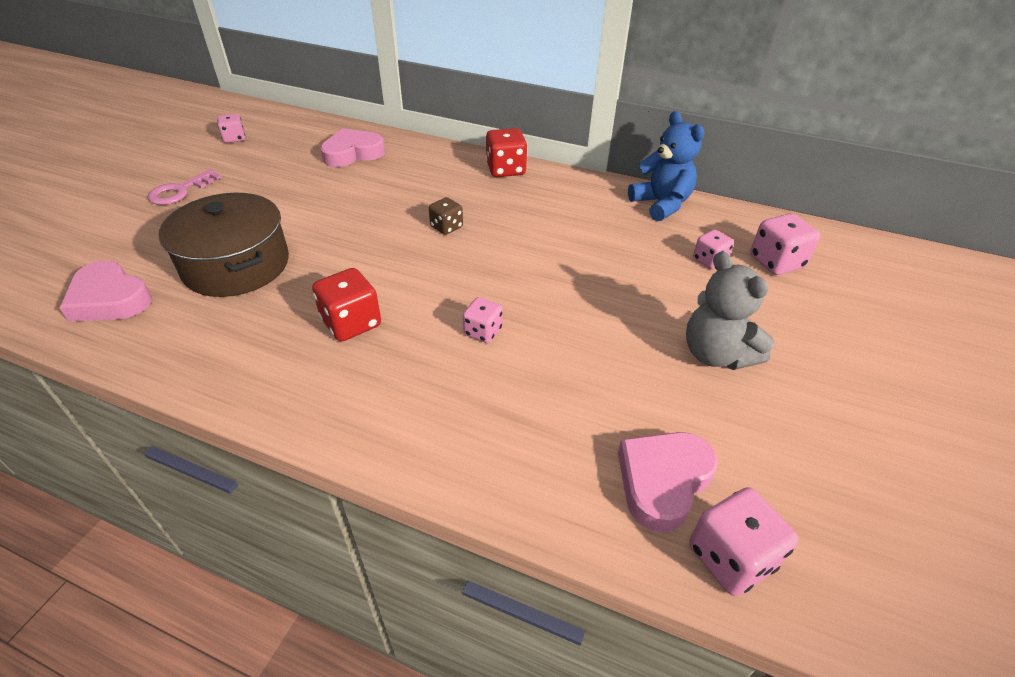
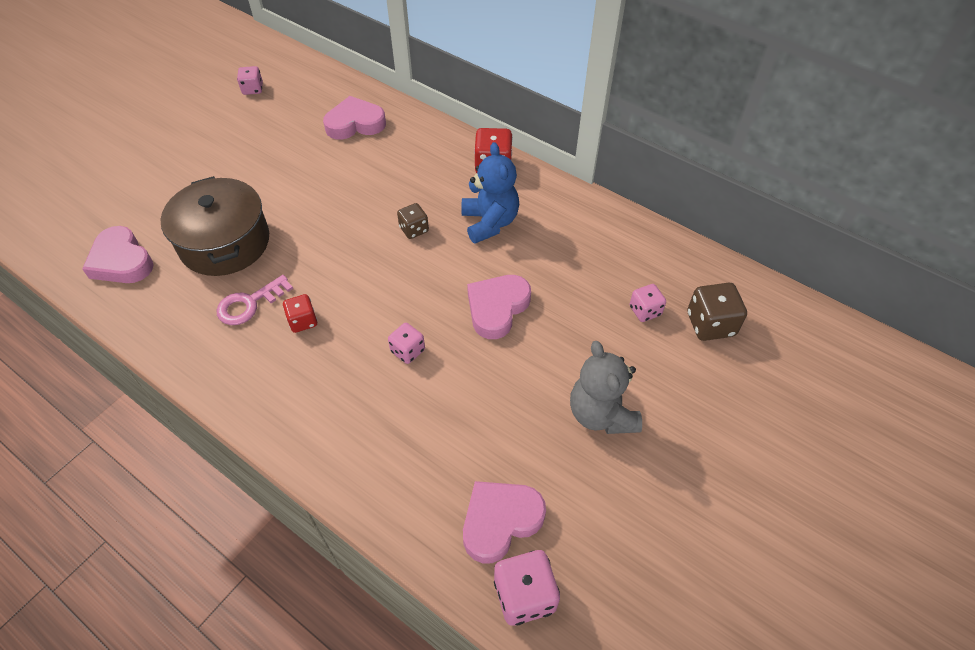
camera: 15 degrees right, 10 degrees up
pink key [148,169,222,205] -> pink key moved to [217,275,293,325]
red dice [312,268,381,342] -> red dice [283,294,317,333], size x0.63
blue teddy bear [628,111,704,221] -> blue teddy bear moved to [461,142,519,244]
pink dice [750,213,820,275] -> brown dice [687,283,747,341]
none -> pink heart [467,275,531,339]

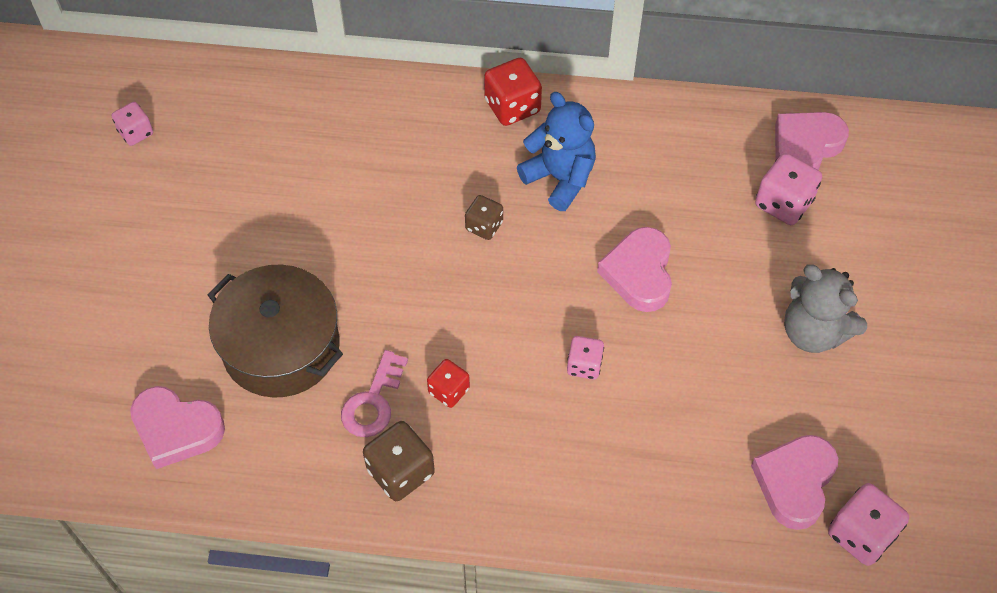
camera: 30 degrees left, 5 degrees up
pink heart [323,96,386,140] -> pink heart moved to [775,112,849,170]
pink dice [630,284,666,322] -> pink dice [755,153,822,225], size x1.58
brown dice [687,283,747,341] -> brown dice moved to [363,421,435,501]

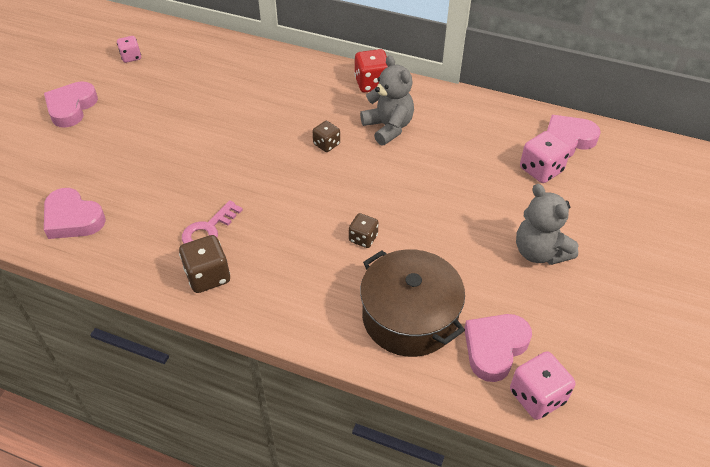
camera: 15 degrees right, 10 degrees down
brown pot [208,265,343,398] -> brown pot moved to [360,249,465,357]
red dice [427,359,470,408] -> none
blue teddy bear [517,92,596,211] -> grey teddy bear [360,55,414,145]
pink dice [567,336,604,380] -> brown dice [349,213,378,248]
pink heart [597,227,672,312] -> pink heart moved to [44,81,98,128]

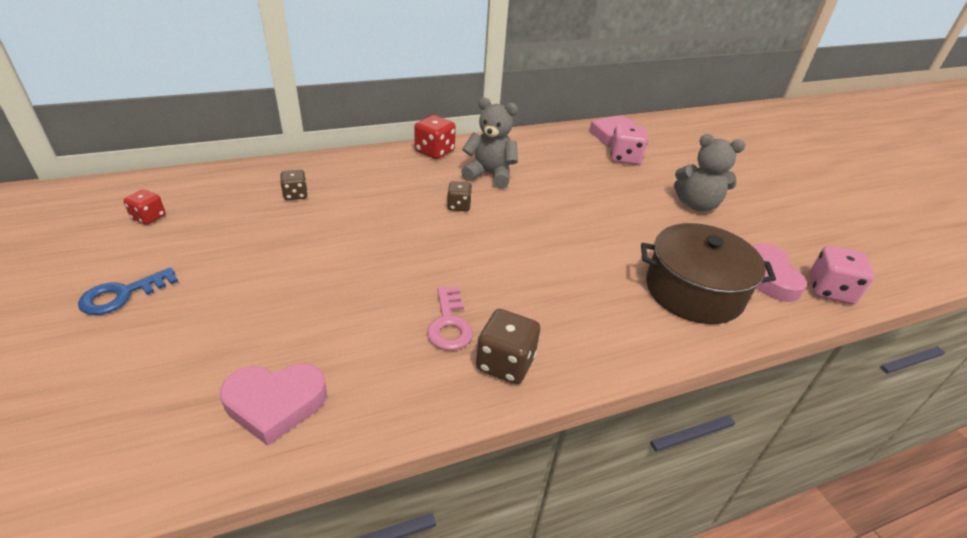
camera: 45 degrees left, 10 degrees down
pink heart [44,81,98,128] -> blue key [78,267,178,315]
pink dice [117,36,141,63] -> red dice [123,189,166,225]
brown dice [349,213,378,248] -> brown dice moved to [280,170,308,200]

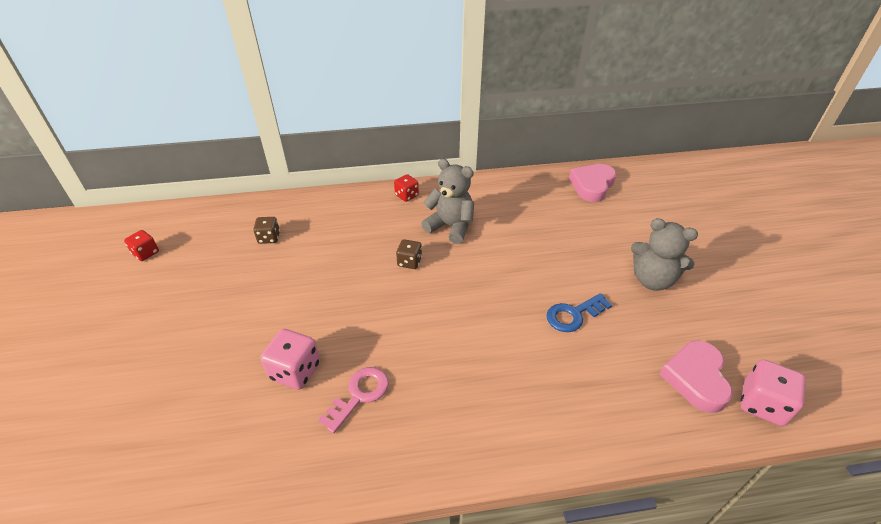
camera: 15 degrees right, 5 degrees up
blue key [78,267,178,315] -> blue key moved to [546,293,612,332]
pink heart [220,363,327,446] -> none
red dice [414,115,456,159] -> red dice [394,174,419,202], size x0.63
pink key [427,286,473,350] -> pink key turned 150 degrees counterclockwise [318,367,389,433]
brown dice [476,309,540,384] -> none
pink dice [611,124,648,165] -> pink dice moved to [261,329,320,390]
brown pot [641,223,776,324] -> none

